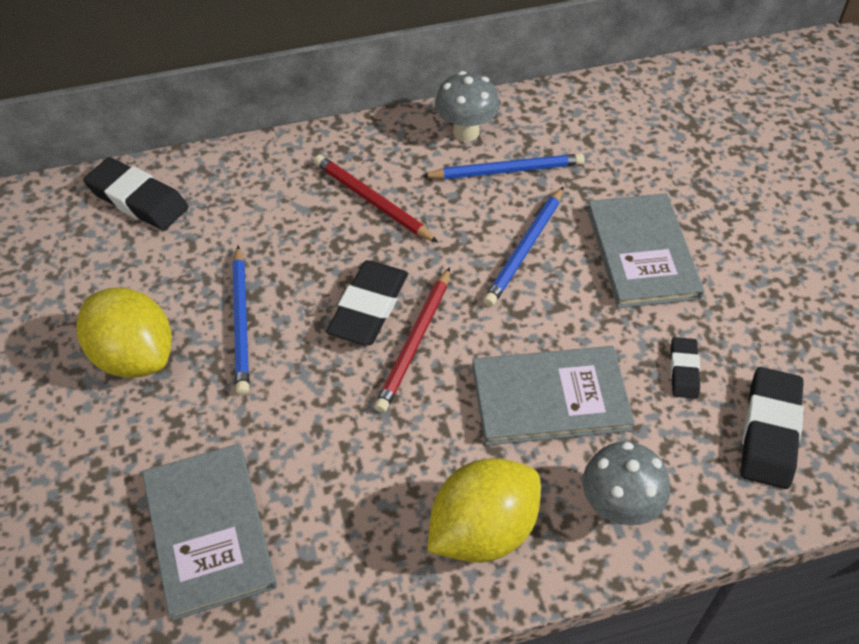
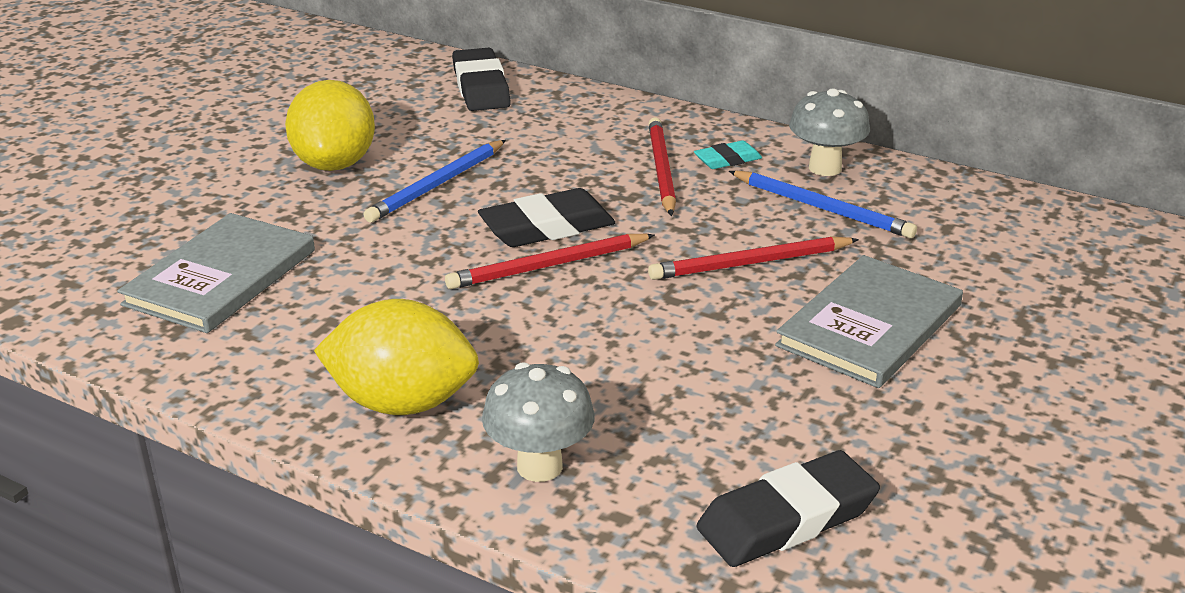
camera: 45 degrees right, 20 degrees down
grey book [472,346,635,445] -> none
blue pencil [483,187,563,307] -> red pencil [648,236,859,280]
black eraser [670,337,700,399] -> none
none -> turquoise eraser [694,140,762,169]

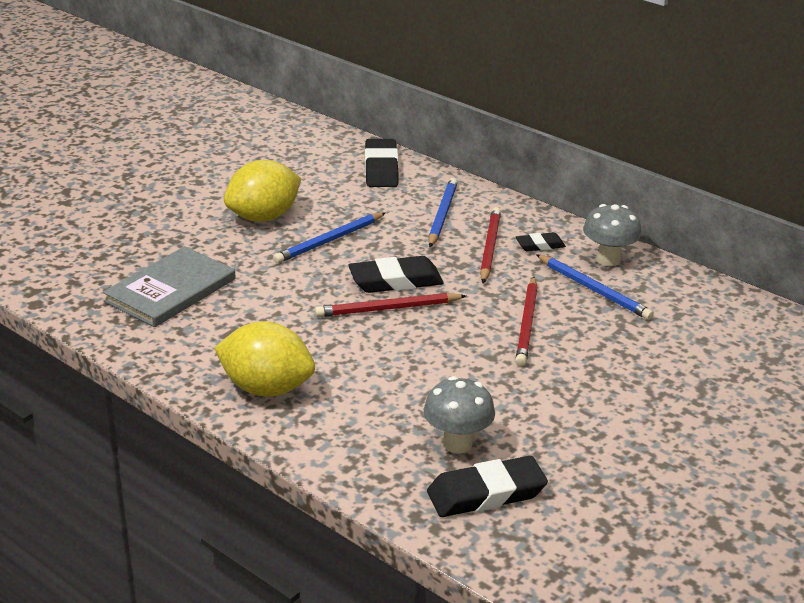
camera: 10 degrees right, 0 degrees up
yellow lemon [285,80,375,171] -> yellow lemon turned 45 degrees clockwise [224,160,301,222]
grey mushroom [482,362,595,482] -> grey mushroom moved to [424,376,495,454]
red pencil [648,236,859,280] -> red pencil turned 75 degrees counterclockwise [515,277,538,366]
turquoise eraser [694,140,762,169] -> black eraser [516,232,566,252]
grey book [775,255,963,388] -> none
none -> blue pencil [429,178,458,247]

